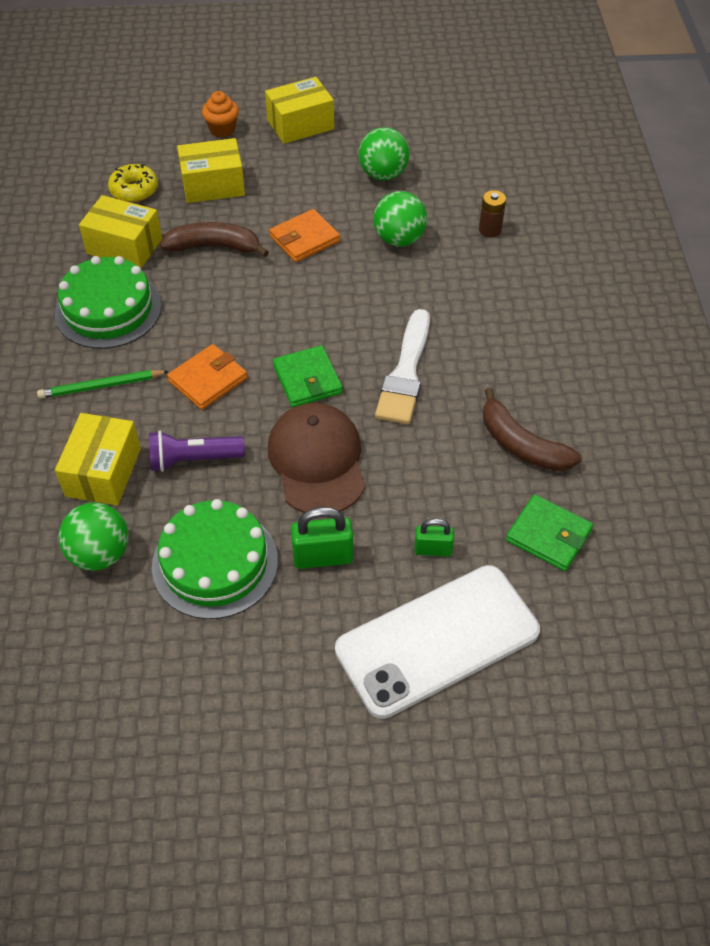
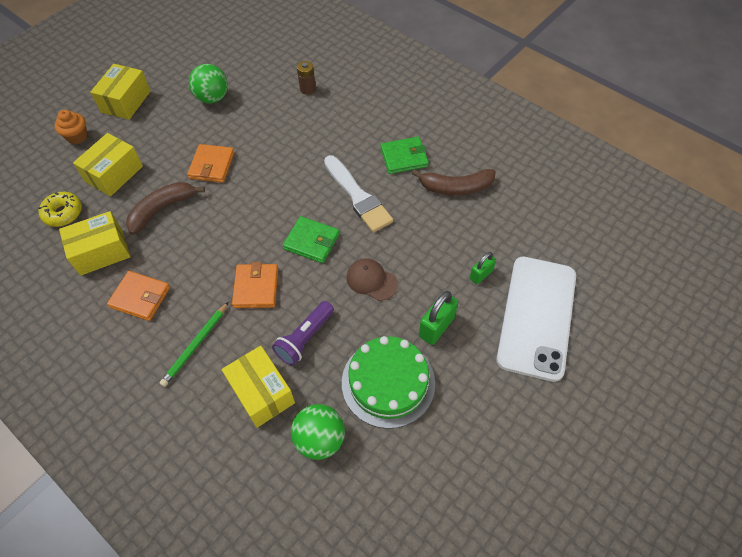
camera: 45 degrees left, 5 degrees up
green cake [55,256,162,349] -> orange wallet [107,271,170,321]
brown cap [268,403,365,513] -> brown cap [347,258,398,301], size x0.57
green ball [373,191,427,247] -> none
green wallet [506,494,593,571] -> green wallet moved to [380,137,429,174]

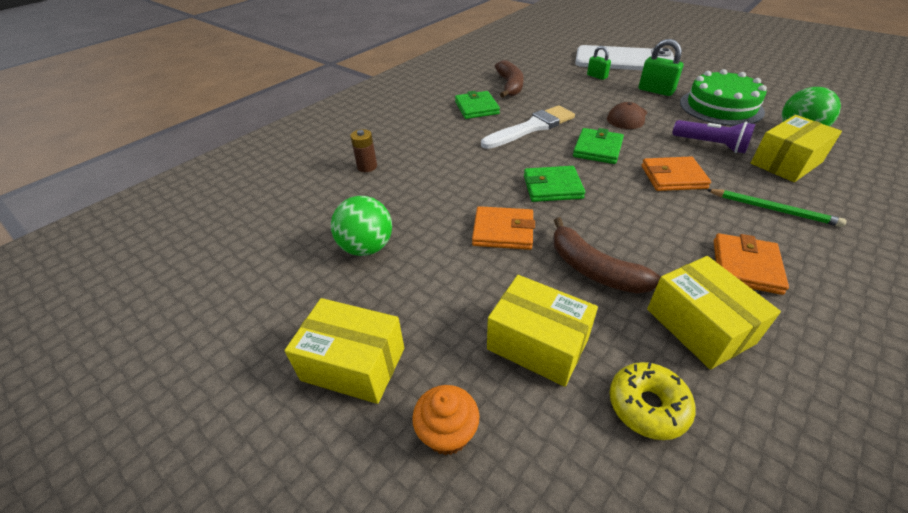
camera: 90 degrees left, 15 degrees down
none -> green wallet [524,166,585,202]

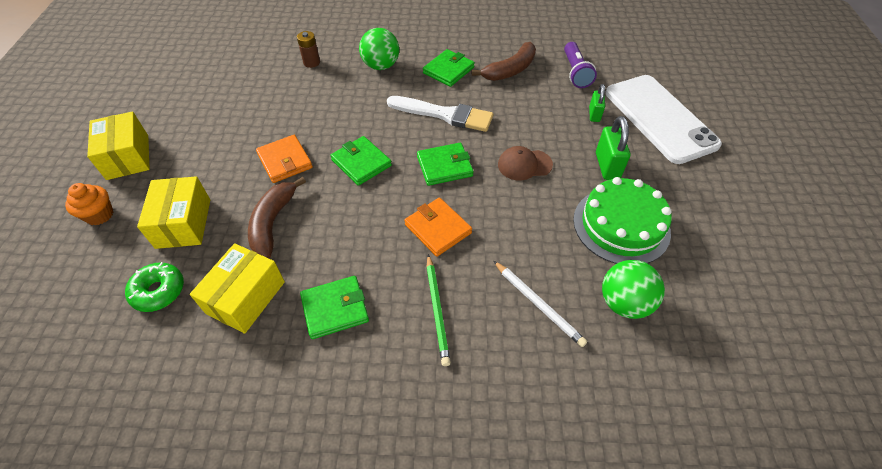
camera: 50 degrees right, 10 degrees up
green ball [331,196,392,256] -> green ball moved to [359,28,399,70]
yellow donut [609,362,696,440] -> green donut [125,262,184,312]
purple flashlight [672,120,756,153] -> purple flashlight moved to [564,42,597,88]
orange wallet [714,233,789,295] -> green wallet [300,276,369,339]
yellow box [751,115,842,182] -> white pencil [494,261,587,347]

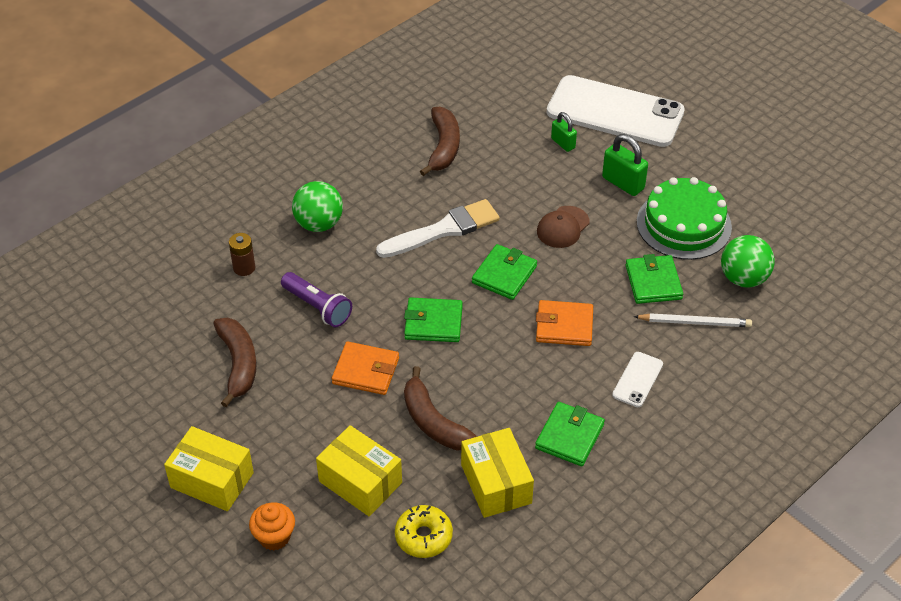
camera: 45 degrees left, 5 degrees down
green donut [125,262,184,312] -> yellow donut [395,505,453,558]
green wallet [423,49,475,87] -> green wallet moved to [626,254,683,304]
green pencil [426,254,451,366] -> white phone [612,352,663,407]
purple flashlight [564,42,597,88] -> purple flashlight moved to [281,272,352,327]
none -> brown banana [213,317,256,407]

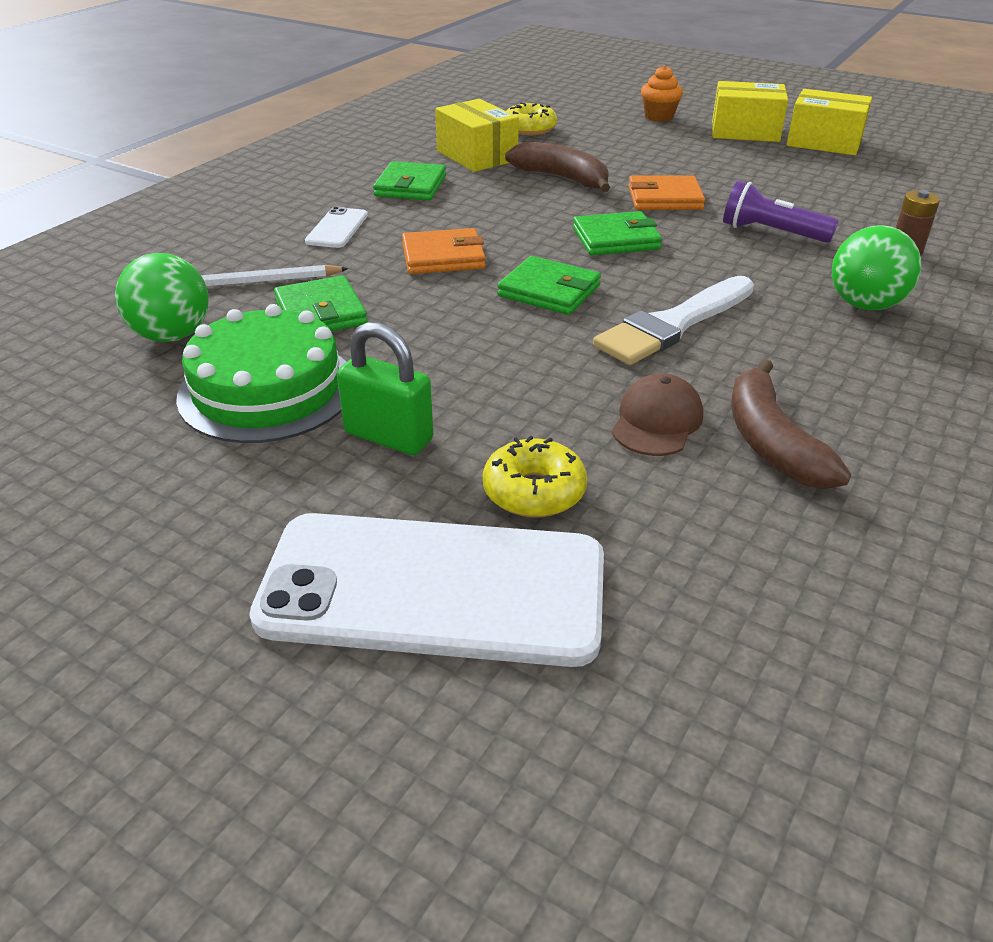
camera: 165 degrees right, 10 degrees down
brown banana [213,317,256,407] -> none
yellow box [316,425,402,516] -> yellow box moved to [786,89,872,155]
green wallet [472,244,537,300] -> green wallet turned 75 degrees counterclockwise [497,256,601,315]
brown cap [537,206,590,248] -> brown cap moved to [612,373,703,456]
green padlock [551,112,577,152] -> yellow donut [483,436,587,518]

